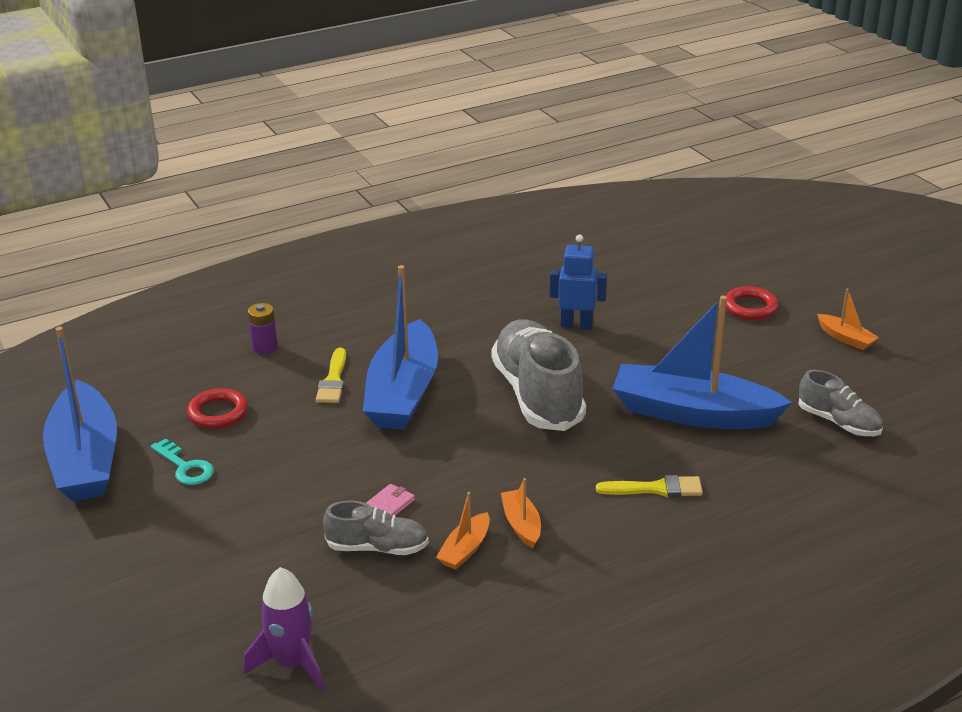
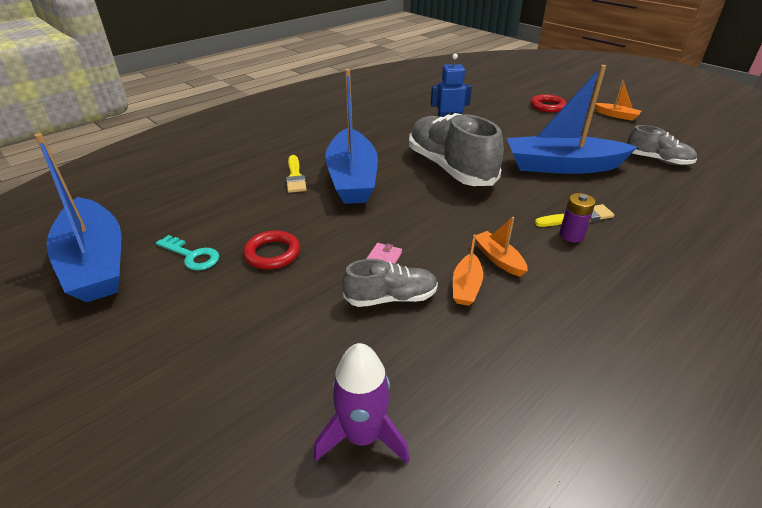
camera: 15 degrees left, 5 degrees up
red ring [187,388,248,429] -> red ring moved to [243,230,300,269]
purple battery [248,303,278,354] -> purple battery moved to [559,193,596,242]

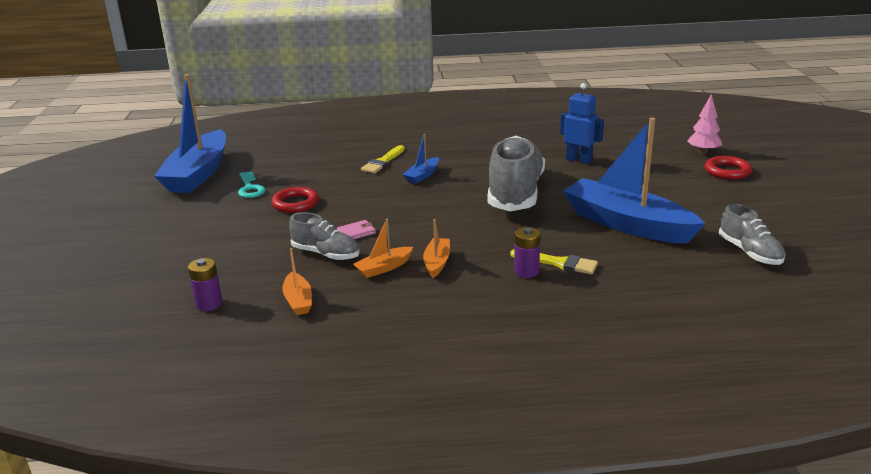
camera: 40 degrees right, 10 degrees down
purple rocket [314,343,410,464] -> purple battery [188,258,223,311]
blue boat [325,69,378,204] -> blue boat [403,134,439,184], size x0.42
orange boat [595,80,641,121] -> orange boat moved to [282,248,312,315]
none -> pink tree [687,94,722,154]

